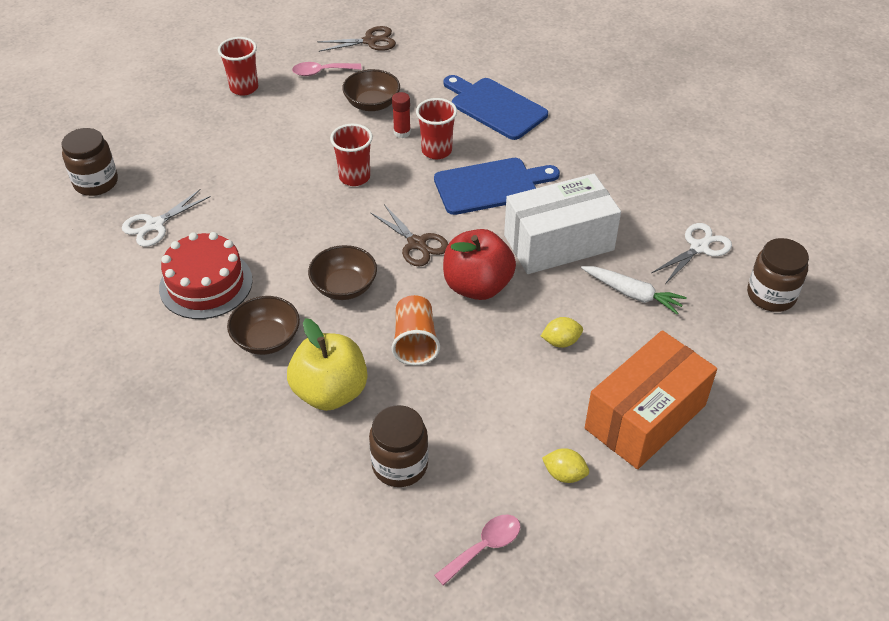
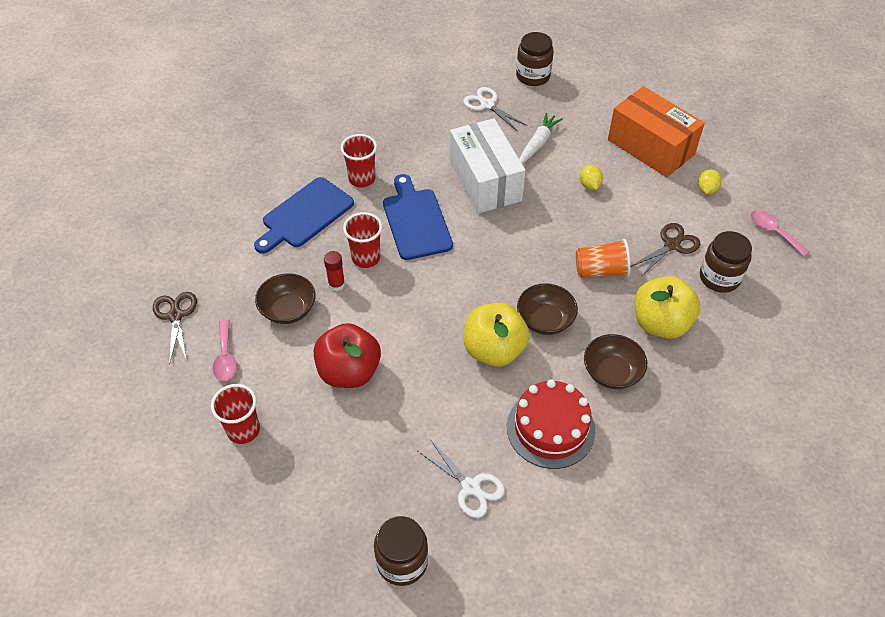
camera: 90 degrees left, 5 degrees up
red cup [330,124,373,186] -> red cup moved to [341,134,377,187]
brown scissors [371,204,448,267] -> brown scissors moved to [631,223,700,277]
red apple [443,229,516,300] -> red apple moved to [314,323,381,388]
none -> yellow apple [464,303,530,366]

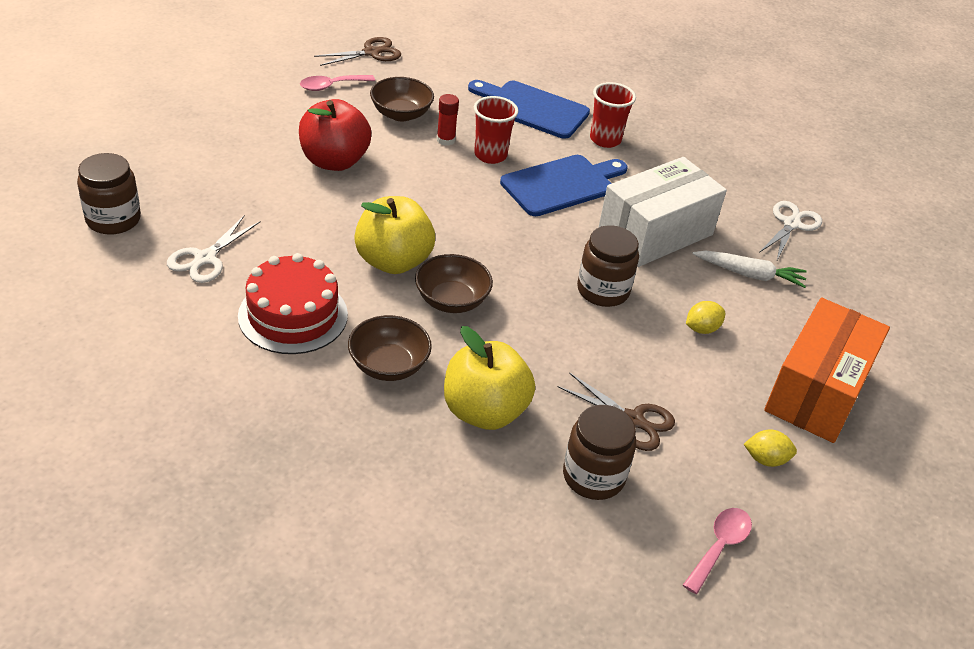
camera: 70 degrees right, 10 degrees down
red cup [211,384,260,444] -> none
brown jar [516,32,554,86] -> brown jar moved to [577,225,639,307]
orange cup [576,239,631,277] -> none

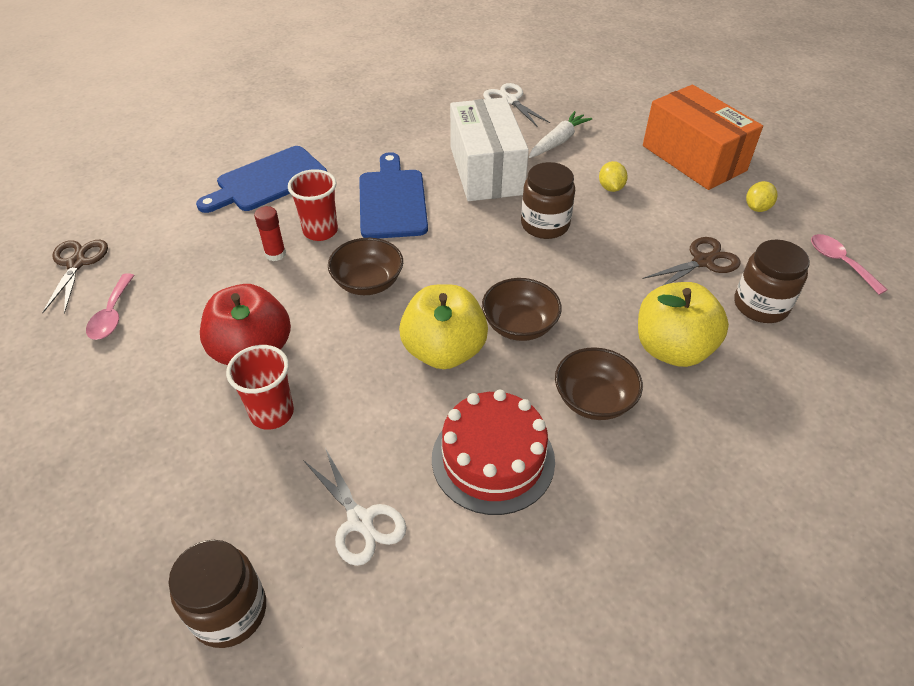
camera: 60 degrees left, 5 degrees up
brown bowl [370,77,434,121] -> brown bowl moved to [328,238,403,295]
red cup [590,82,636,148] -> red cup moved to [226,345,294,430]

